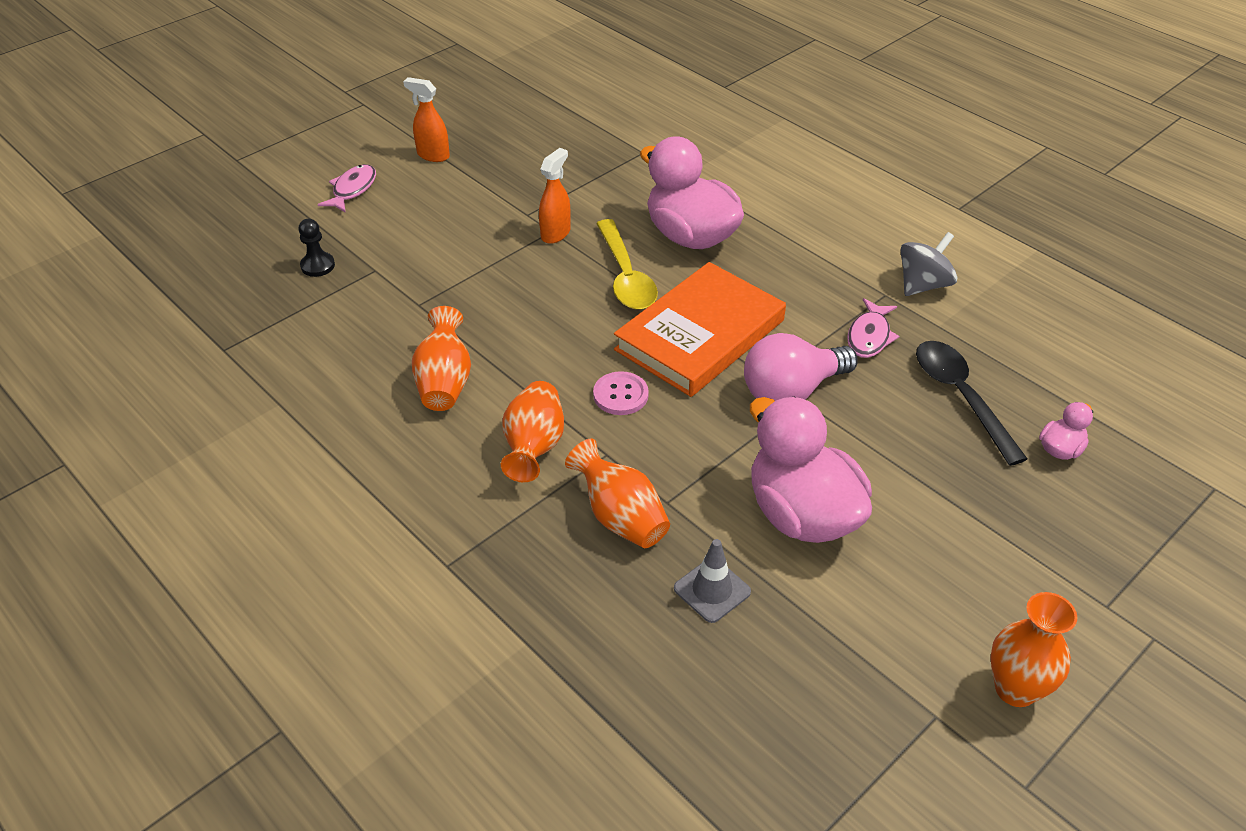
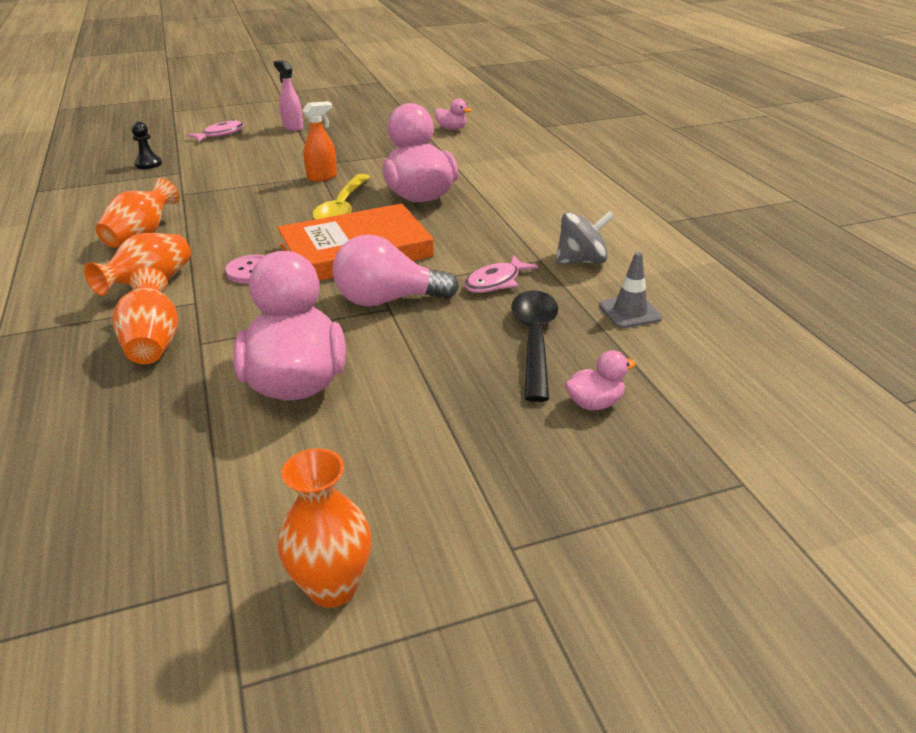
camera: 25 degrees right, 10 degrees down
orange spray bottle [403,77,450,162] -> pink spray bottle [273,60,303,131]
grey traffic cone [674,539,751,623] -> grey traffic cone moved to [599,252,662,328]
none -> pink duck [435,99,472,130]

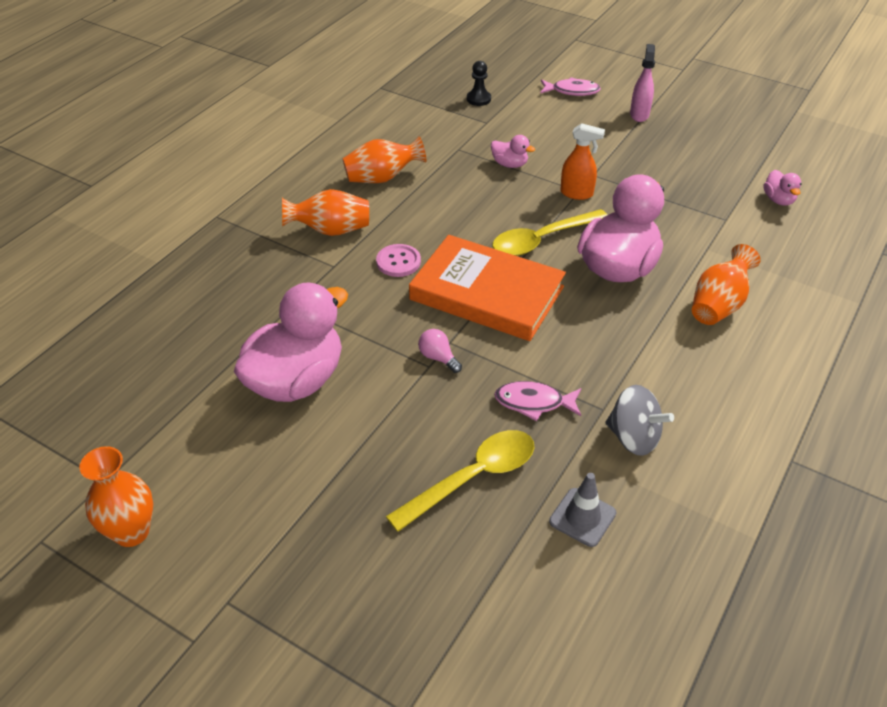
camera: 50 degrees right, 10 degrees up
orange vase [112,267,178,364] -> orange vase moved to [692,244,761,325]
pink light bulb [333,234,459,306] -> pink light bulb [418,329,462,373], size x0.46
black spoon [511,290,558,402] -> yellow spoon [386,430,534,532]
pink duck [565,350,636,410] -> pink duck moved to [491,135,535,168]

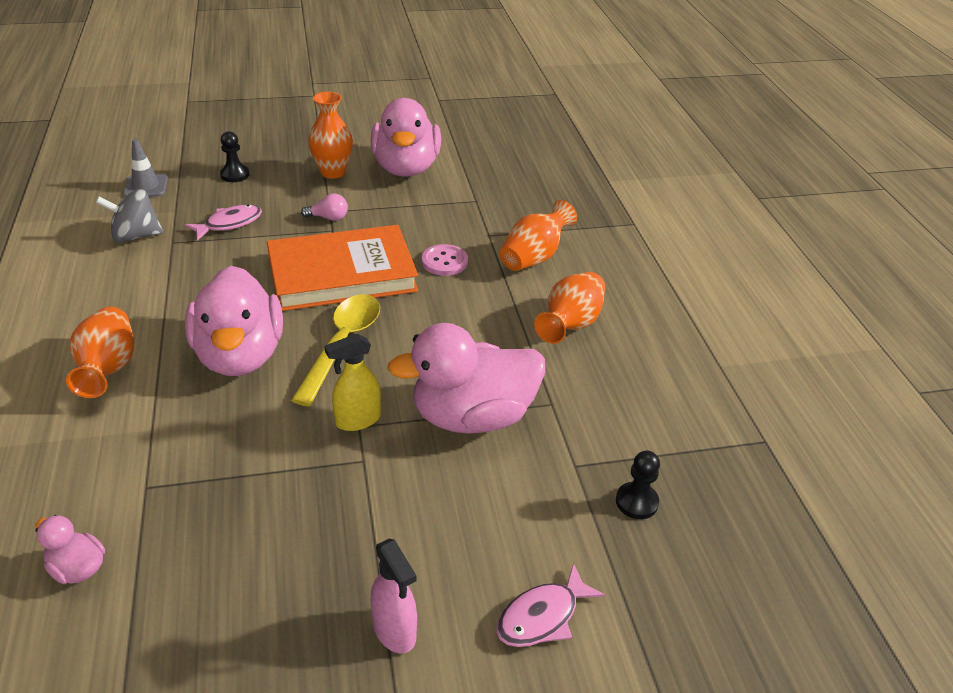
camera: 135 degrees right, 5 degrees down
orange vase [79,446,153,547] -> orange vase moved to [308,92,353,179]
yellow spoon [386,430,534,532] -> black pawn [220,131,249,182]
pink duck [491,135,535,168] -> pink duck [387,323,545,434], size x2.29
orange spray bottle [560,123,605,200] -> yellow spray bottle [324,334,381,431]

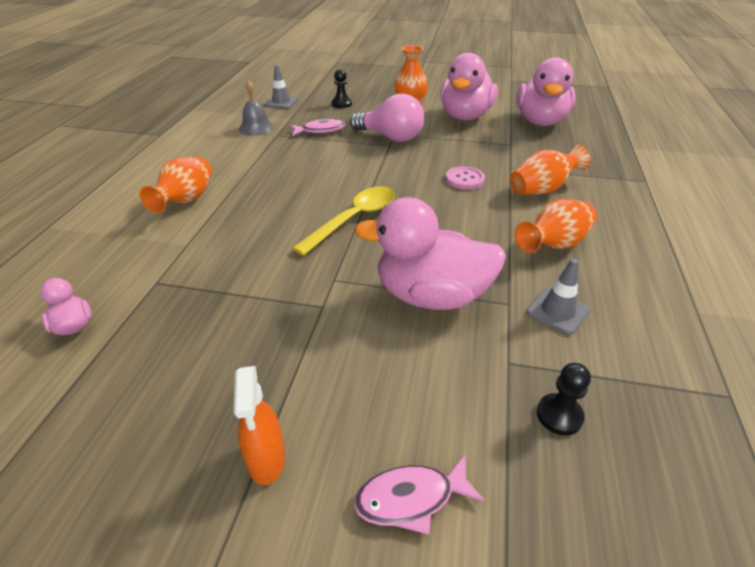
camera: 25 degrees right, 0 degrees up
grey spinning top [95,189,163,243] -> grey bell [239,80,274,136]
pink duck [185,266,283,376] -> pink duck moved to [517,57,576,126]
orange book [267,225,418,311] -> none
pink light bulb [301,193,348,221] -> pink light bulb [350,94,424,142], size x2.18
yellow spray bottle [324,334,381,431] -> none
pink spray bottle [370,539,417,653] -> orange spray bottle [234,366,285,485]
none -> grey traffic cone [526,258,590,335]

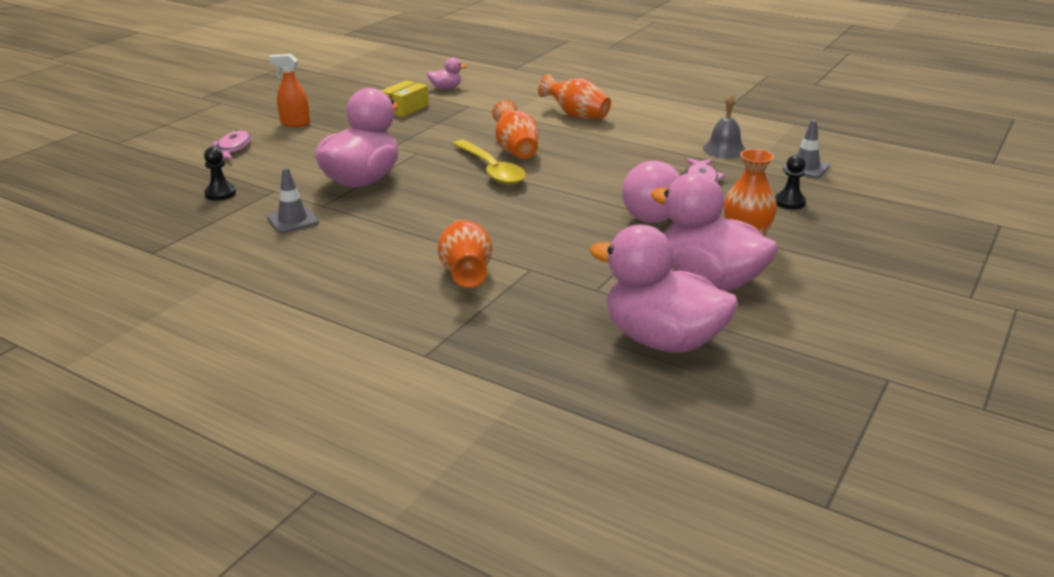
camera: 110 degrees right, 10 degrees down
pink button [446,166,485,190] -> none
orange vase [515,199,597,253] -> orange vase moved to [492,100,538,159]
none -> yellow box [381,80,429,117]

